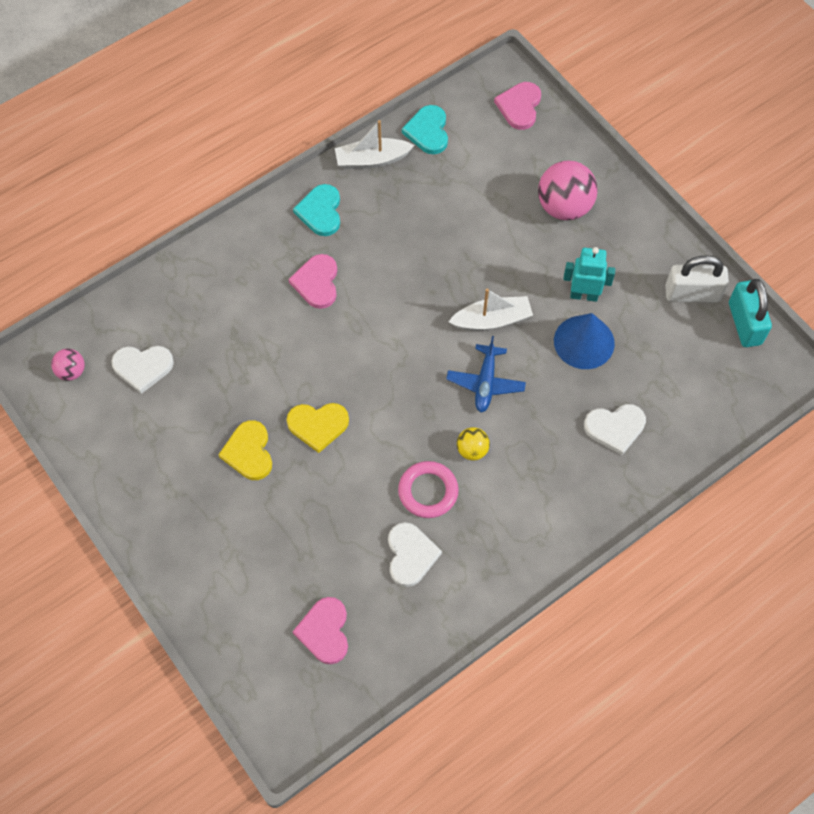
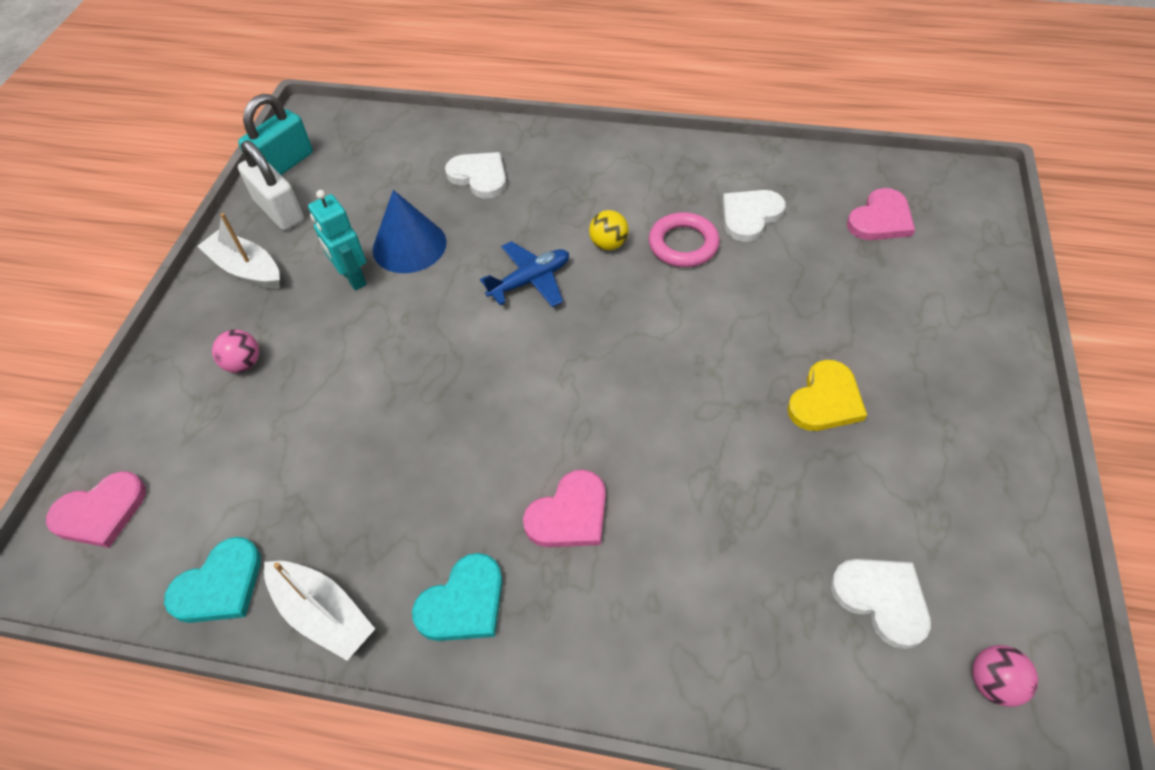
camera: 130 degrees left, 10 degrees down
yellow heart [287,403,349,453] -> none
white boat [448,289,533,331] -> white boat moved to [197,213,280,289]
pink ball [538,160,598,221] -> pink ball [212,329,259,373], size x0.52

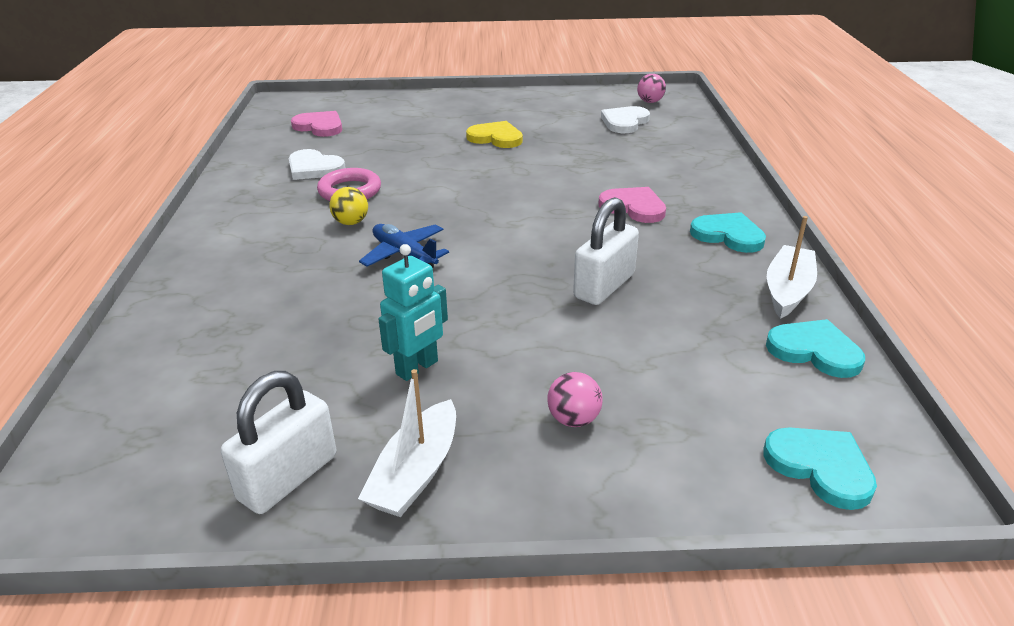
camera: 105 degrees left, 20 degrees down
pink heart [46,471,146,548] -> turquoise heart [763,427,877,510]
turquoise padlock [238,94,313,175] -> none
blue cone [373,190,447,273] -> none
white heart [445,152,507,198] -> none
none -> white padlock [573,197,639,305]

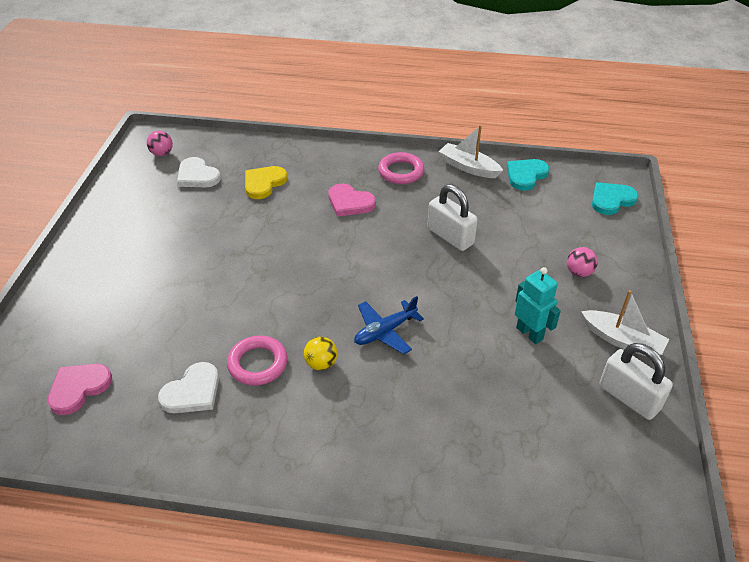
camera: 80 degrees left, 10 degrees up
yellow heart [466,121,523,148] -> yellow heart moved to [245,166,287,199]
pink heart [599,187,666,223] -> pink heart turned 105 degrees counterclockwise [329,184,376,216]
turquoise heart [690,212,766,253] -> pink ring [378,152,425,184]

